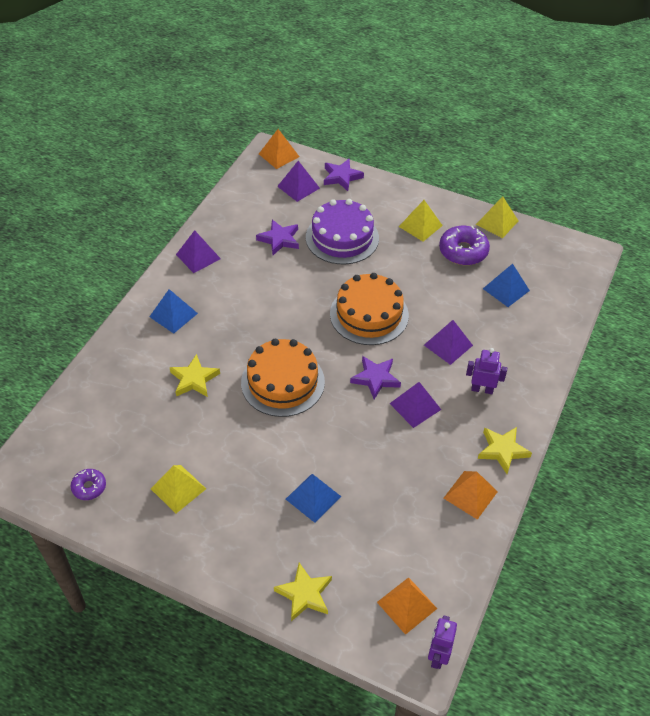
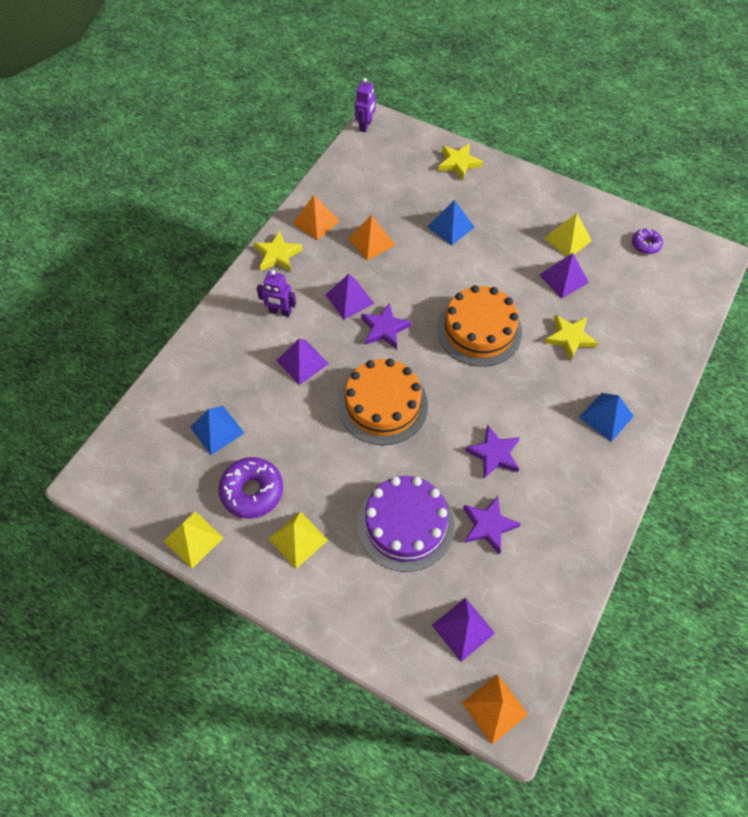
camera: 175 degrees left, 10 degrees up
purple pyramid [176,230,221,273] -> purple pyramid moved to [539,253,589,298]
purple star [324,159,364,191] -> purple star moved to [465,425,520,478]
orange pyramid [377,577,437,635] -> orange pyramid moved to [348,215,395,261]

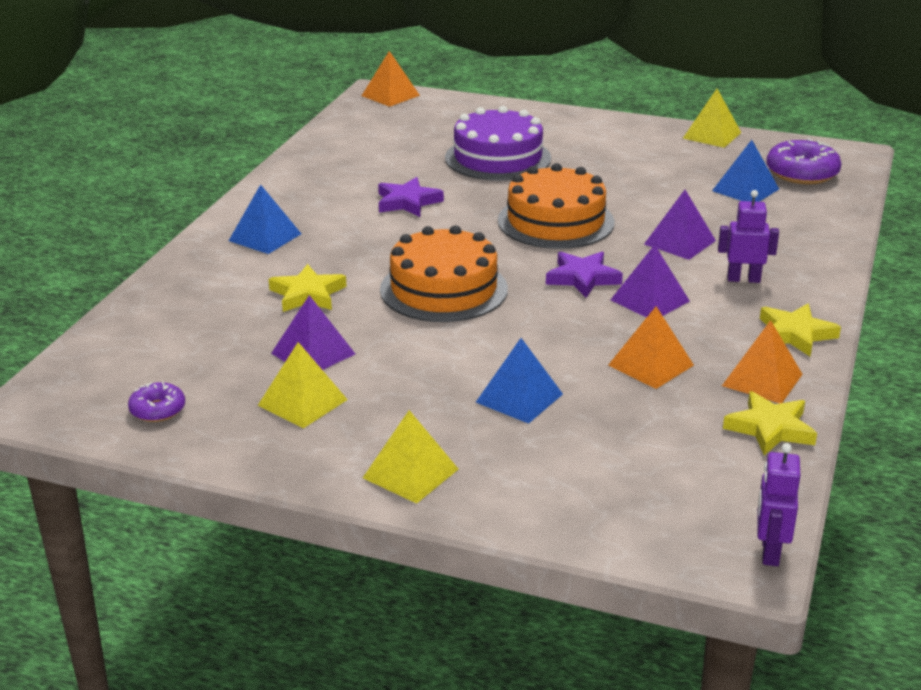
camera: 170 degrees right, 30 degrees down
purple donut [218,457,283,519] -> purple donut moved to [766,138,842,185]
yellow pyramid [269,511,328,569] -> yellow pyramid moved to [363,410,458,504]
purple pyramid [432,598,495,662] -> none
yellow star [438,143,483,180] -> yellow star moved to [723,391,817,455]
purple star [463,496,521,555] -> none

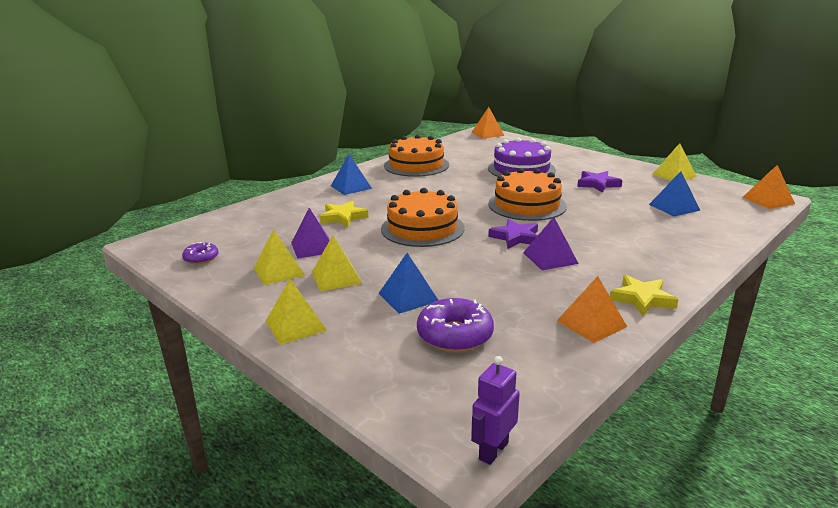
camera: 25 degrees right, 5 degrees down
purple star [378,177,444,217] -> purple star moved to [577,171,622,193]
orange pyramid [608,306,694,389] -> orange pyramid moved to [743,165,795,209]
purple pyramid [644,190,716,260] -> none
purple robot [718,190,779,283] -> none
yellow star [723,391,817,455] -> none
purple donut [766,138,842,185] -> purple donut moved to [417,298,494,352]
none -> yellow pyramid [312,235,363,291]
none -> orange cake [384,135,449,177]

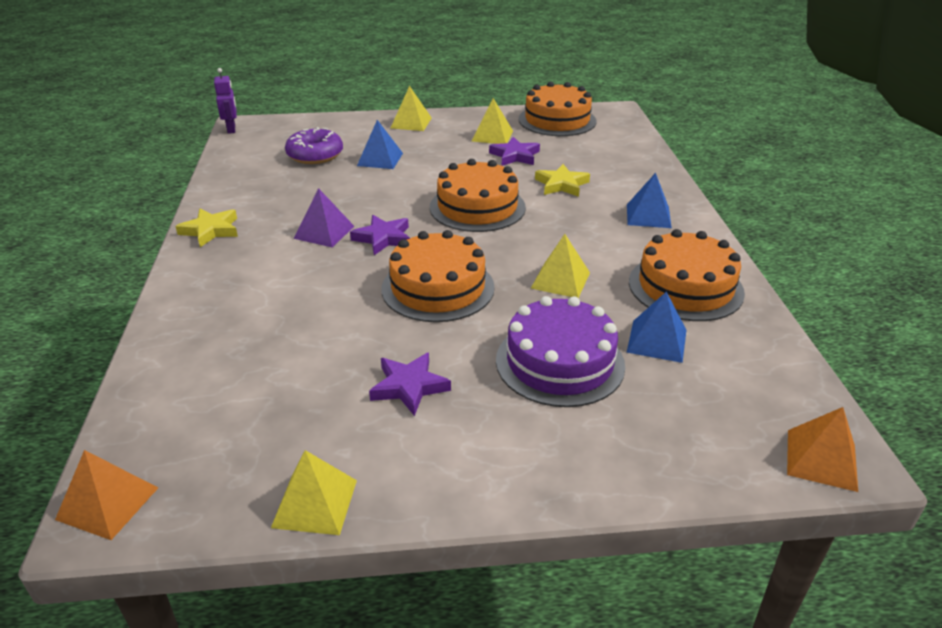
camera: 130 degrees right, 10 degrees up
purple donut [182,242,219,264] -> orange cake [518,82,597,136]
purple pyramid [291,208,330,259] -> purple star [489,137,540,166]
yellow pyramid [312,235,363,291] -> yellow pyramid moved to [531,234,590,298]
orange pyramid [557,276,627,343] -> none
blue pyramid [649,171,700,216] -> blue pyramid moved to [626,292,686,363]

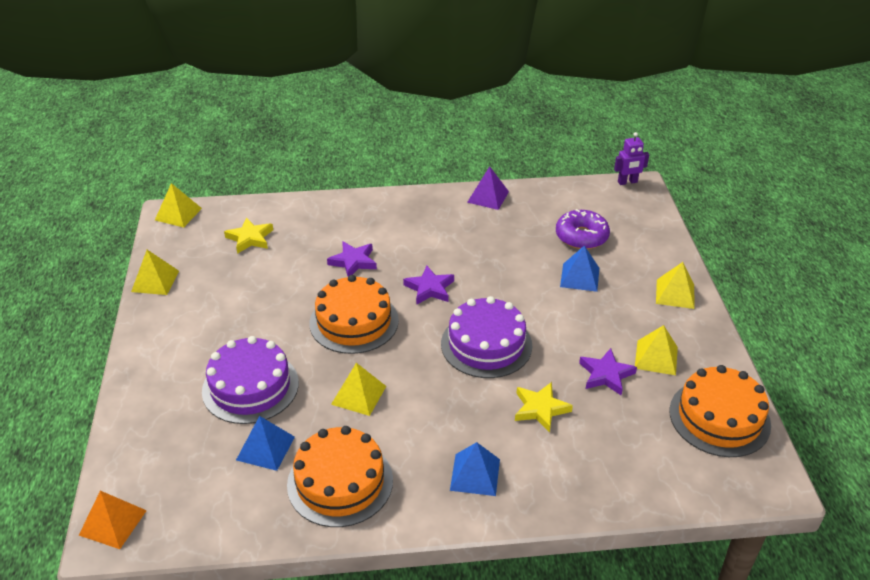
camera: 90 degrees right, 5 degrees up
orange pyramid [55,450,158,540] -> yellow pyramid [155,183,202,227]
yellow star [175,209,238,247] -> yellow star moved to [224,217,273,254]
purple pyramid [294,188,354,247] -> purple pyramid moved to [467,166,509,210]
purple star [369,352,451,416] -> purple star moved to [327,241,377,277]
orange cake [430,159,526,232] -> purple cake [441,296,532,378]

